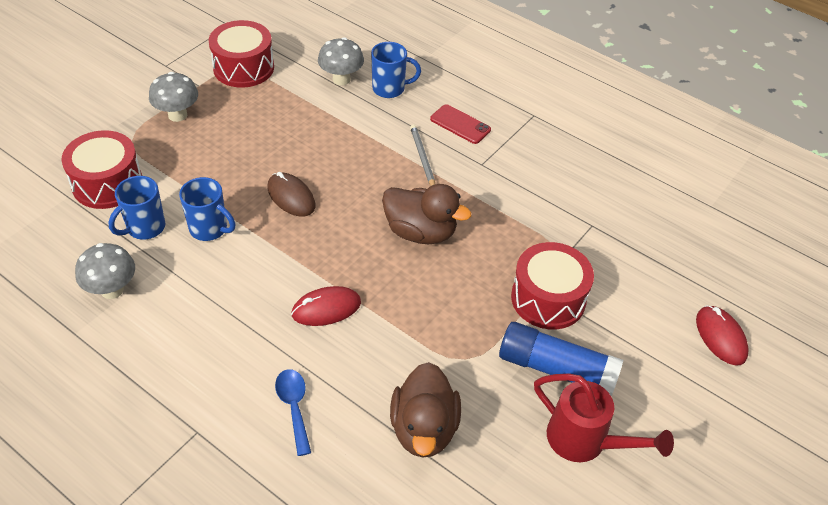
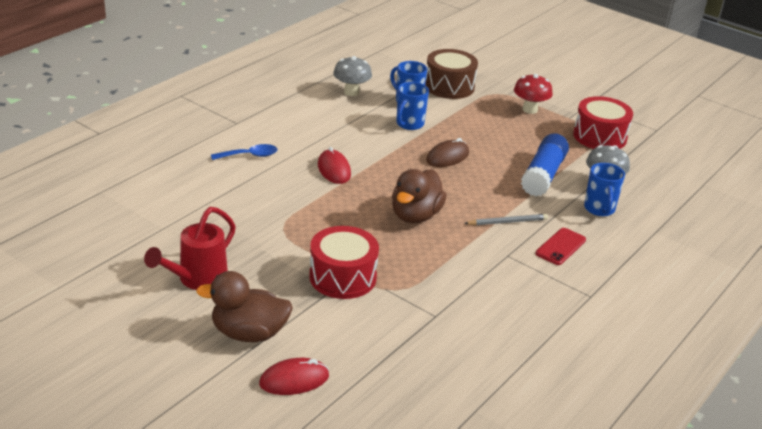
camera: 90 degrees right, 15 degrees down
red drum [62,130,142,209] -> brown drum [425,49,478,99]
grey mushroom [149,72,198,122] -> red mushroom [514,74,553,114]
brown duck [390,362,461,458] -> brown duck moved to [196,271,293,342]
blue glue stick [499,322,623,397] -> blue glue stick moved to [521,133,569,196]

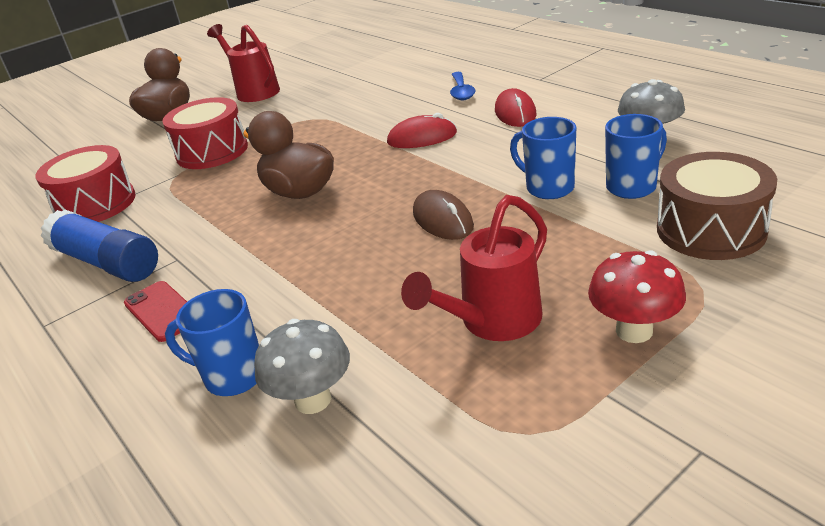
camera: 110 degrees right, 0 degrees up
red mouse [259,358,329,395] -> red mouse moved to [495,88,536,127]
grey pencil [464,214,548,225] -> none
blue glue stick [521,133,569,196] -> blue glue stick moved to [41,210,158,282]
red drum [573,96,633,149] -> red drum moved to [35,145,136,222]
none -> red watering can [401,195,547,341]

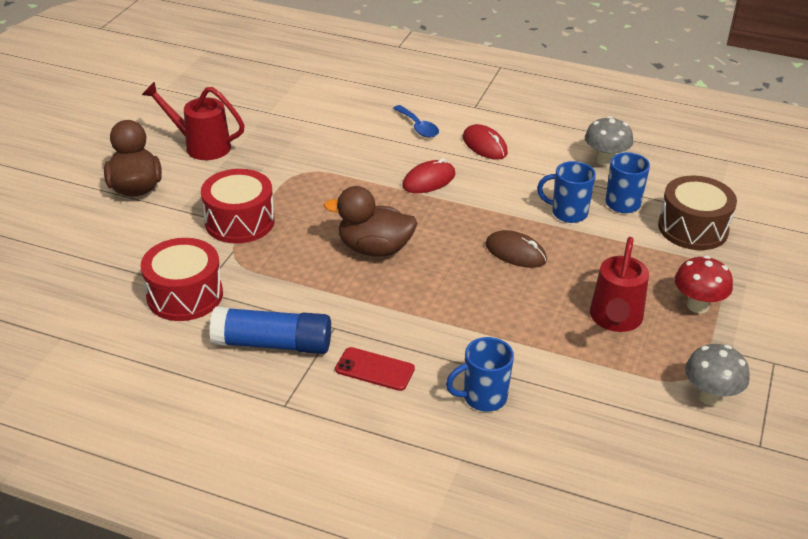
camera: 35 degrees left, 5 degrees up
grey mushroom [254,319,350,414] -> grey mushroom moved to [685,344,750,406]

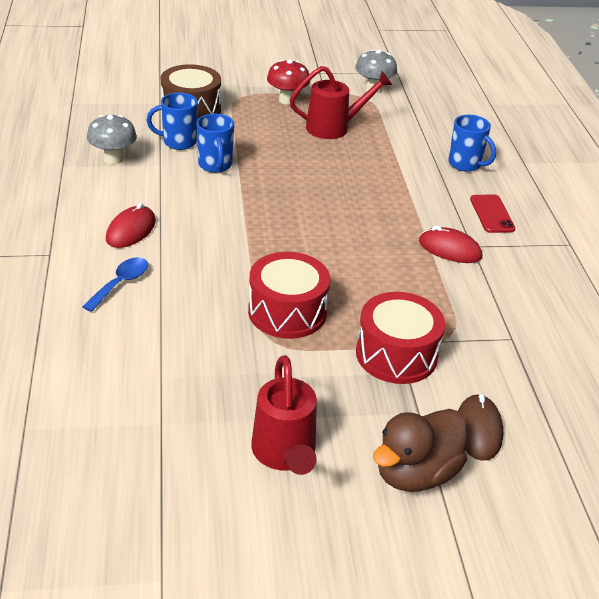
camera: 120 degrees left, 0 degrees up
red drum [141,238,223,321] -> red drum moved to [248,252,330,339]
blue glue stick [209,306,331,354] -> none
brown duck [324,186,417,256] -> none
red mouse [402,158,455,193] -> red mouse moved to [419,226,482,263]
brown mouse [485,230,547,268] -> brown mouse moved to [458,394,503,461]

